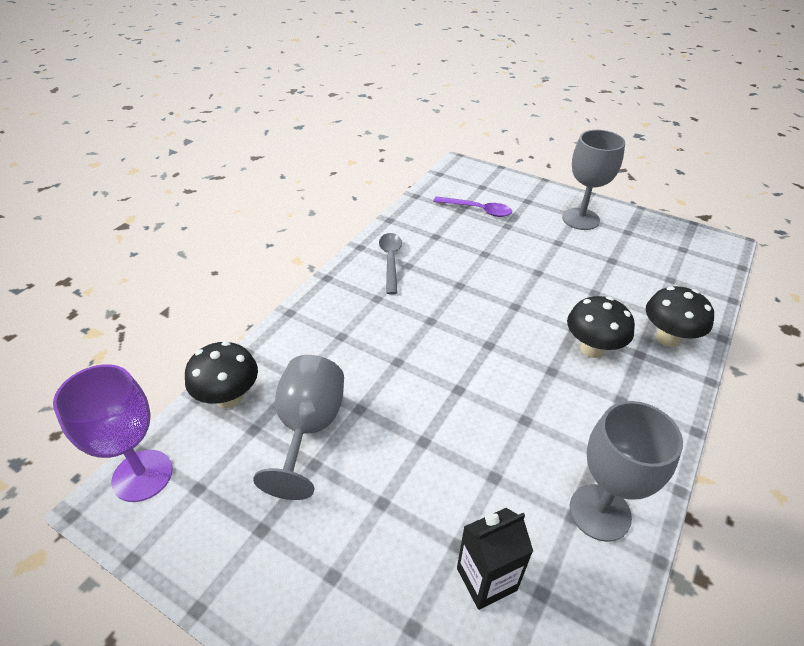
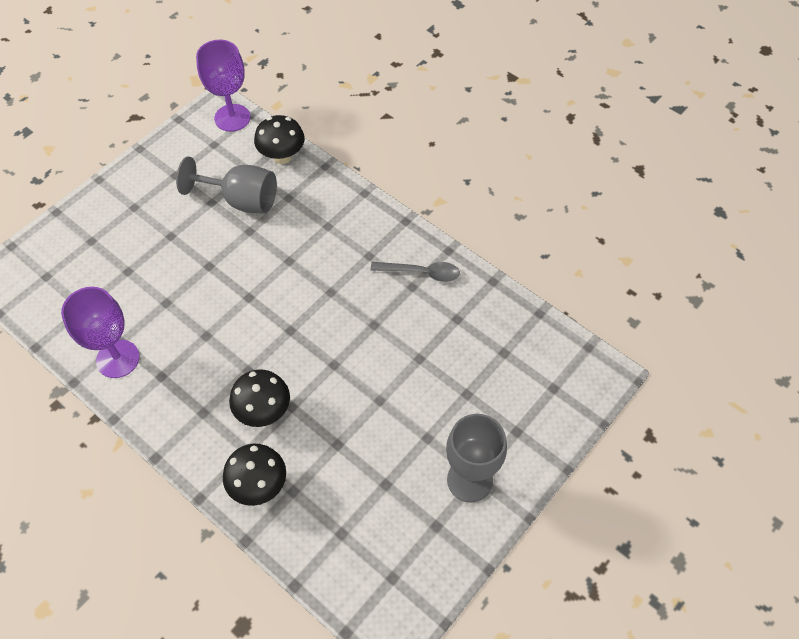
camera: 100 degrees right, 15 degrees up
purple spoon [433,196,512,217] -> none
black carton [457,508,533,610] -> none
grey goblet [570,401,683,542] -> purple goblet [61,287,140,378]

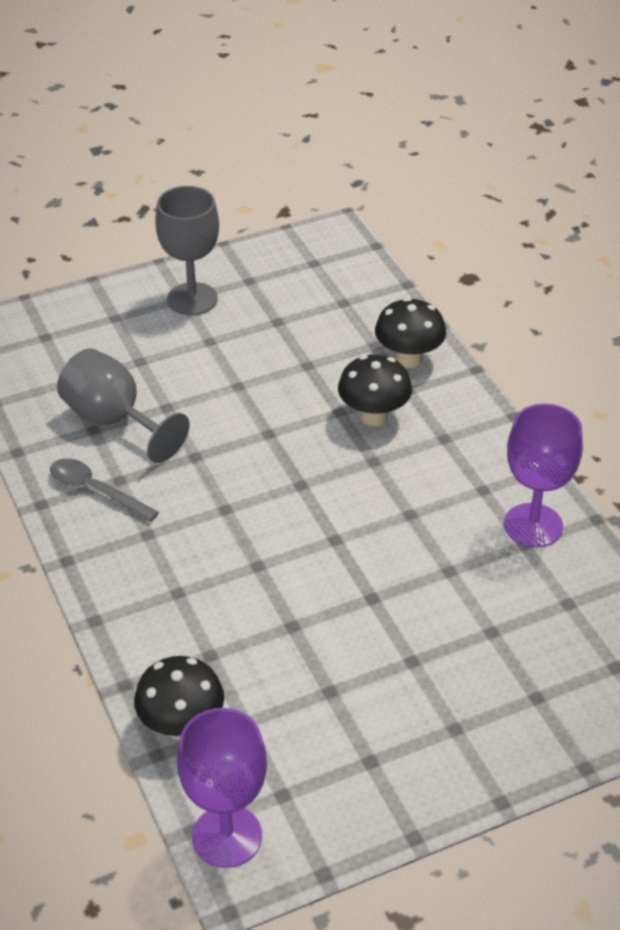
camera: 155 degrees left, 15 degrees down
grey goblet [176,156,277,214] -> grey goblet moved to [57,348,190,463]

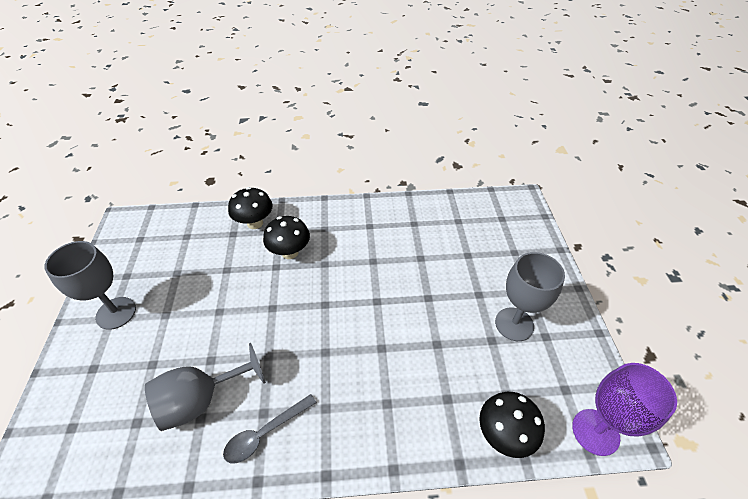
camera: 70 degrees left, 5 degrees up
purple goblet [504,404,583,548] -> none
none -> grey goblet [495,252,565,341]

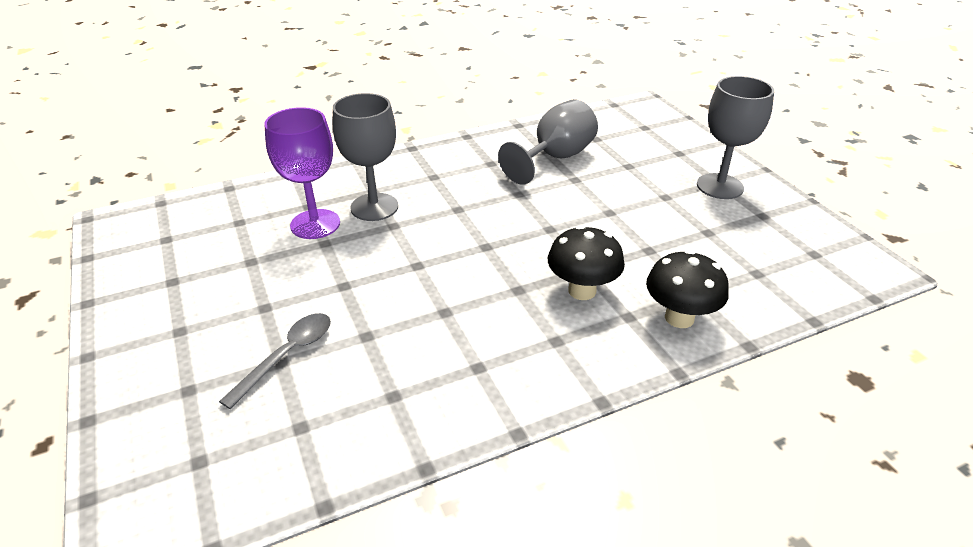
camera: 160 degrees right, 10 degrees down
grey spoon [223,394,317,463] -> grey spoon moved to [219,313,331,409]
black mushroom [479,392,545,458] -> none
grey goblet [495,252,565,341] -> grey goblet moved to [333,93,398,221]
purple goblet [572,363,677,456] -> purple goblet moved to [264,107,340,239]

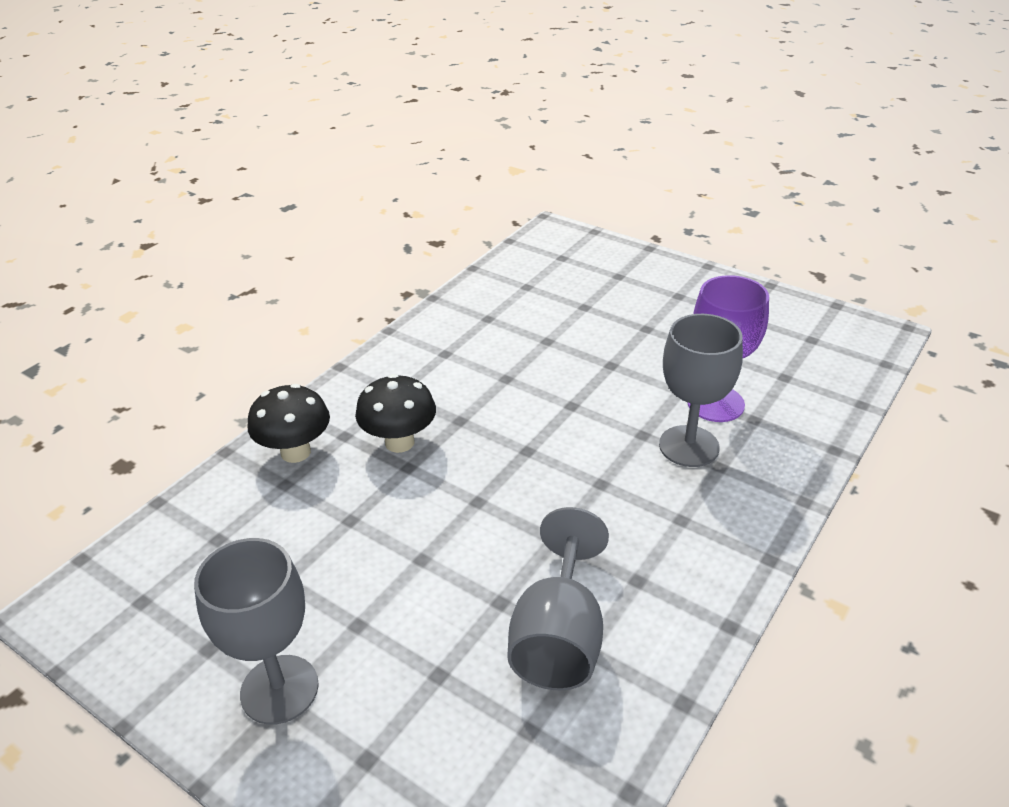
camera: 150 degrees right, 0 degrees up
grey spoon [219,313,331,409] -> none

